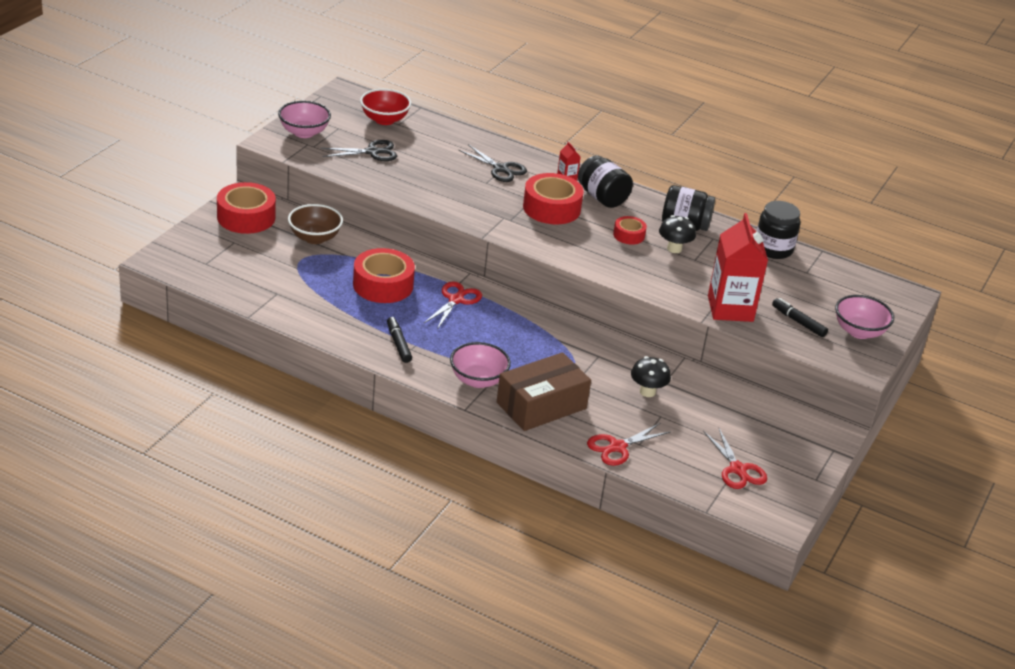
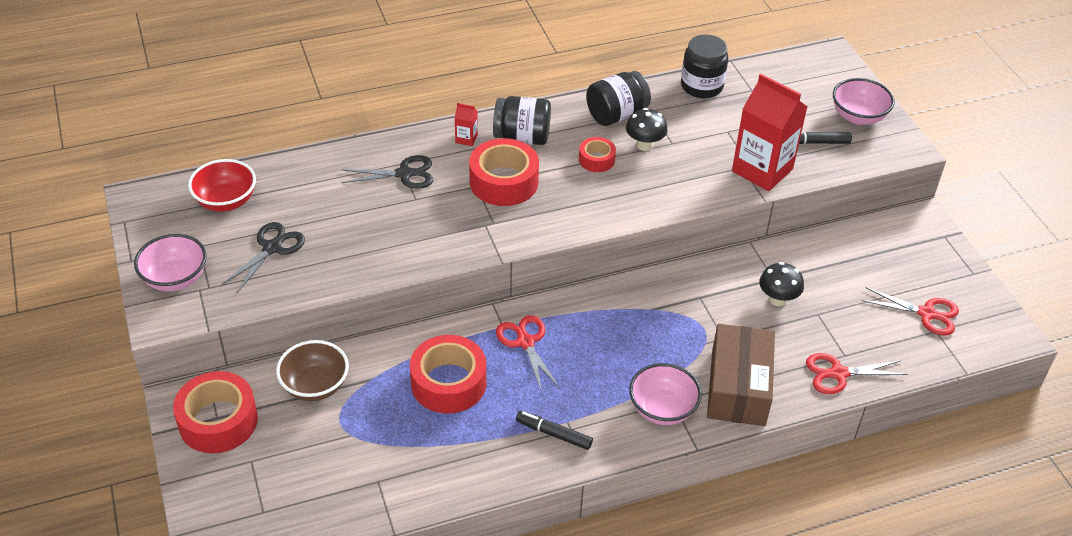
camera: 45 degrees left, 10 degrees up
red scissors [587,423,670,466] -> red scissors turned 75 degrees clockwise [806,353,908,394]

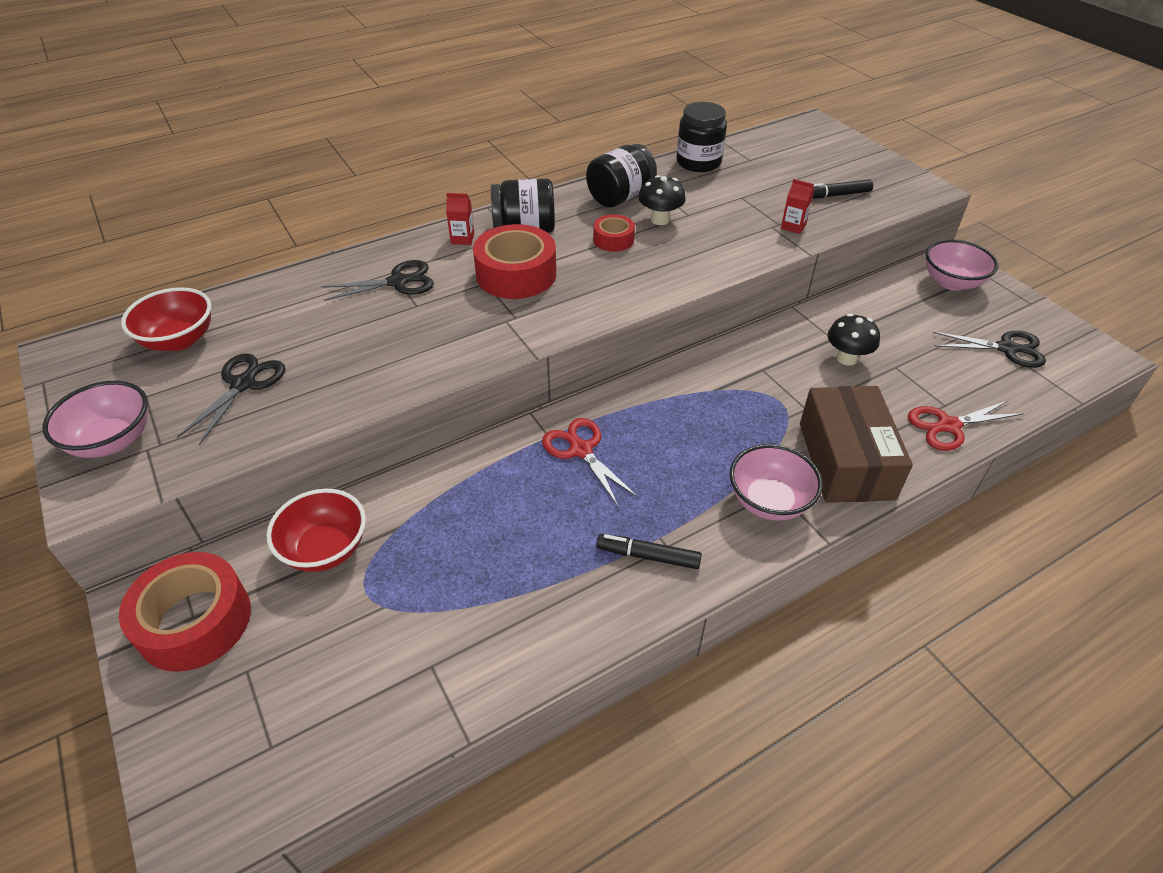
camera: 10 degrees left, 0 degrees up
brown bowl [276,340,349,401] -> red bowl [266,489,366,572]
red tape [410,335,486,413] -> none
red carton [732,74,807,191] -> red carton [781,179,814,234], size x0.41
pink bowl [833,78,895,125] -> pink bowl moved to [926,239,998,291]
red scissors [861,287,959,335] -> black scissors [932,331,1046,368]

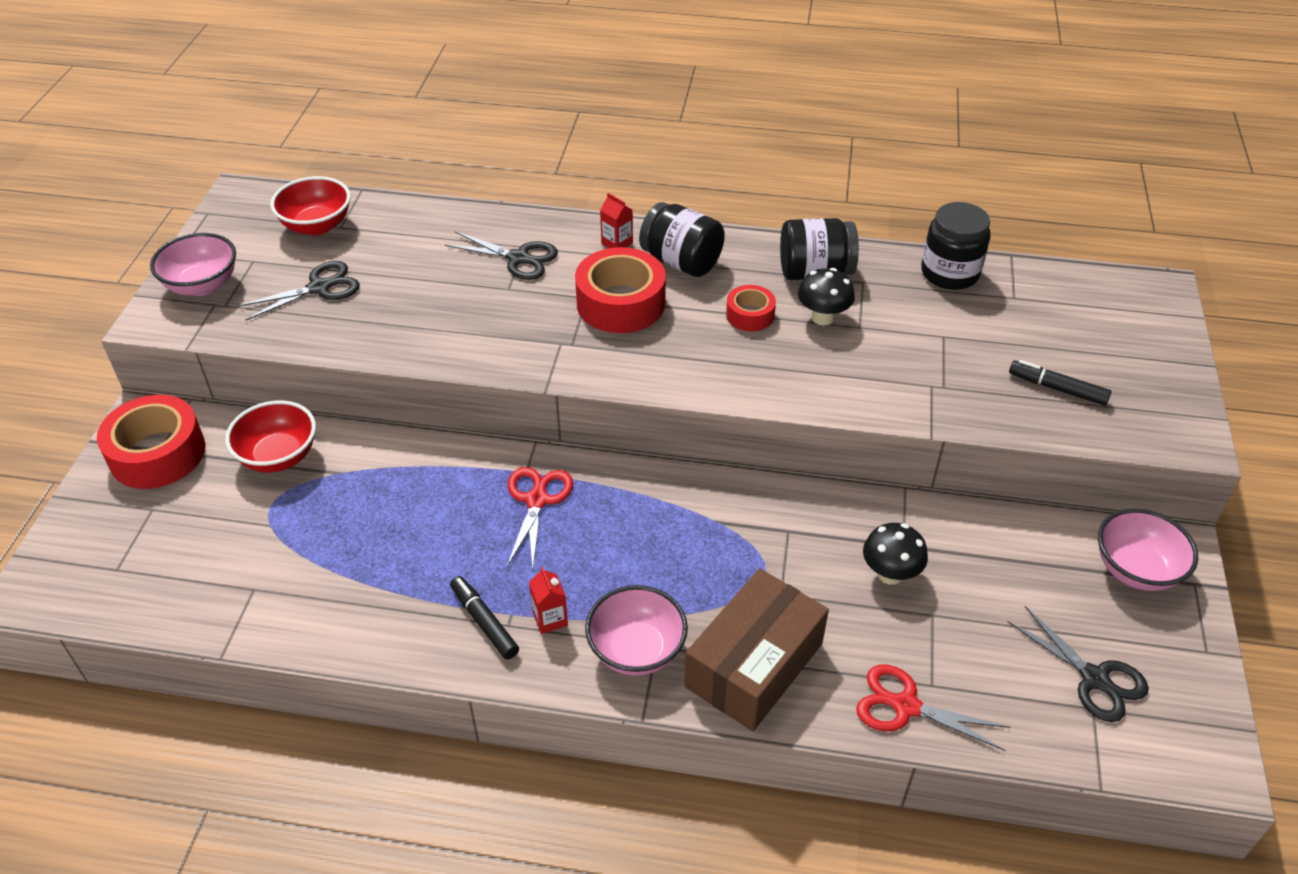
camera: 40 degrees right, 0 degrees up
red carton [781,179,814,234] -> red carton moved to [529,567,568,634]

